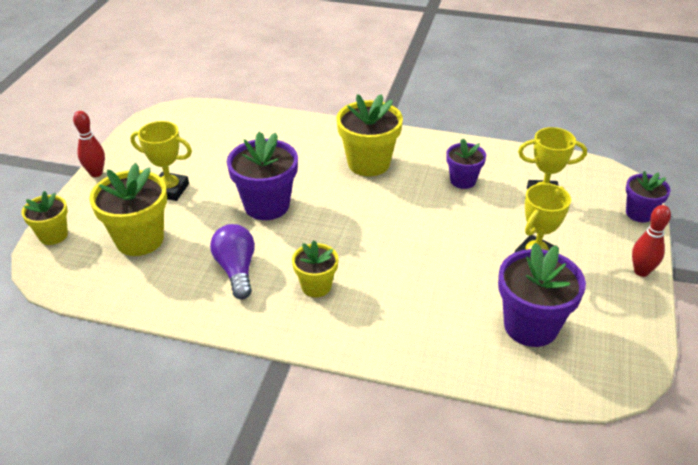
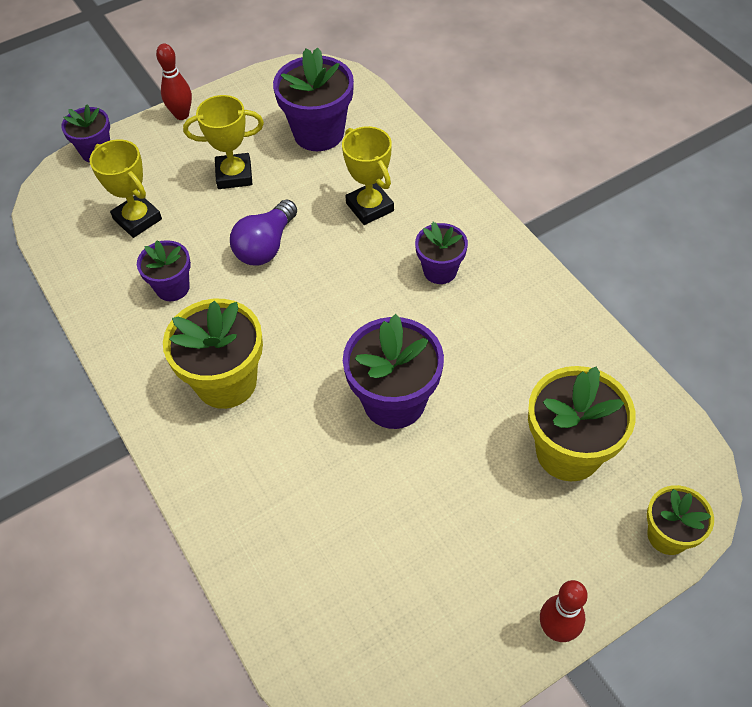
camera: 135 degrees left, 15 degrees up
yellow trophy [130,121,192,201] -> yellow trophy moved to [342,126,394,225]
purple light bulb [210,224,255,300] -> purple light bulb moved to [230,199,297,266]
yellow flower pot [292,241,338,297] -> purple flower pot [415,222,468,284]

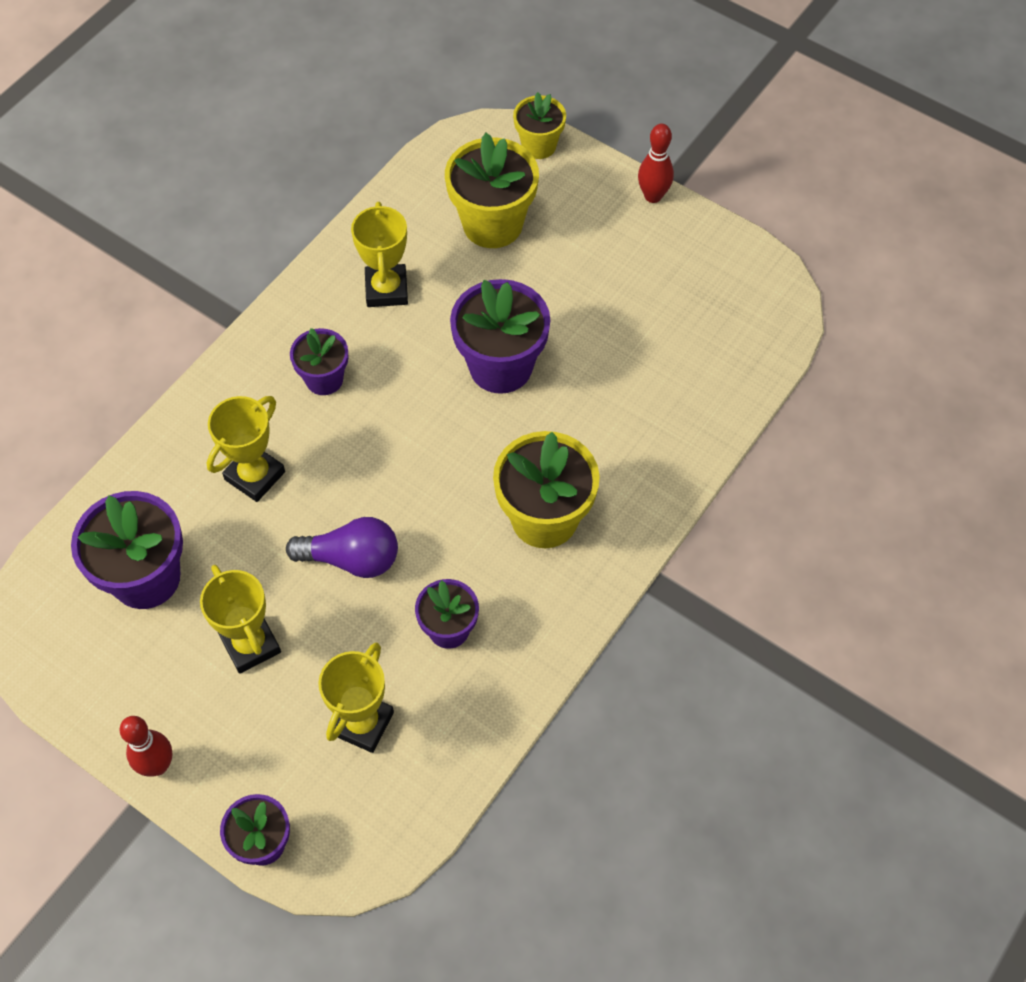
camera: 115 degrees left, 5 degrees up
none -> yellow trophy [351,202,408,307]

